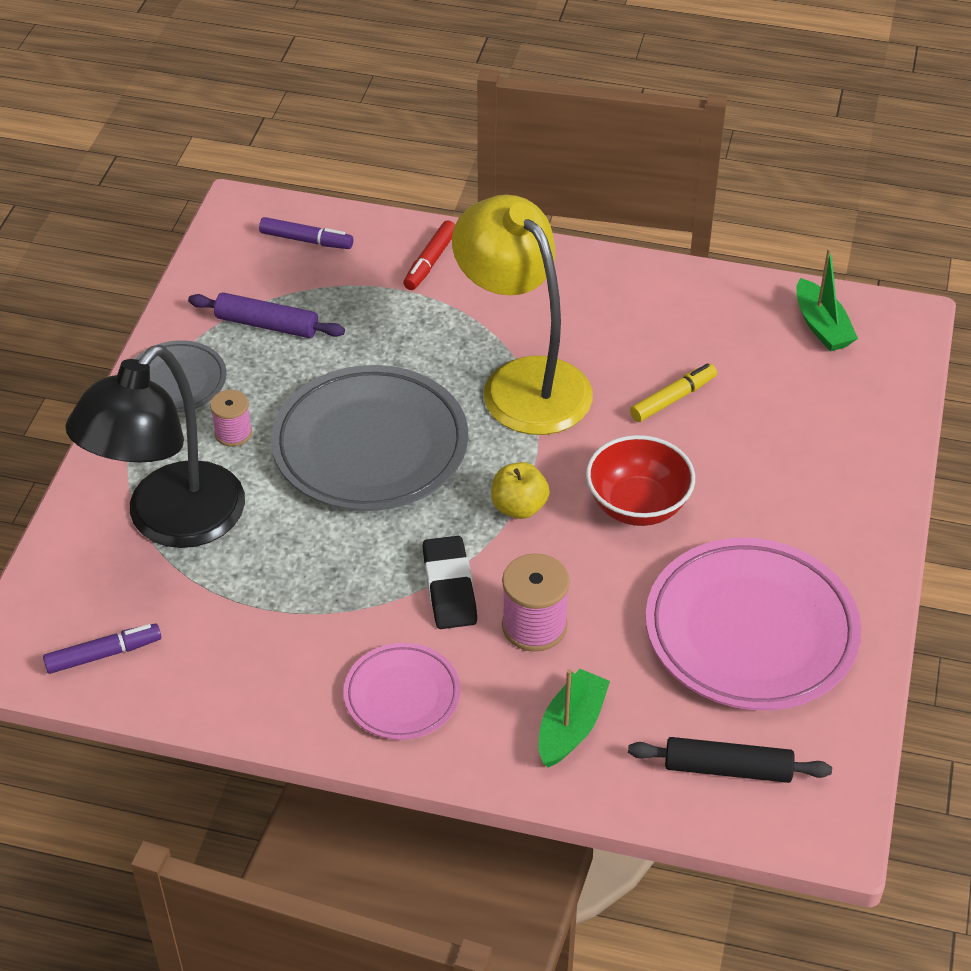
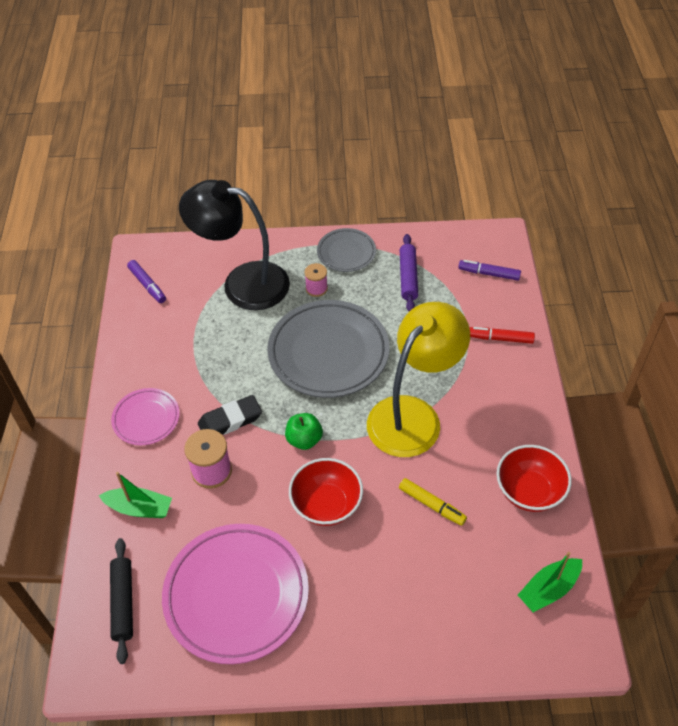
camera: 75 degrees right, 5 degrees up
purple marker [259,217,353,249] -> purple marker turned 105 degrees clockwise [458,260,521,281]
yellow apple [491,462,550,519] -> green apple [285,413,323,450]
none -> red bowl [496,445,572,512]

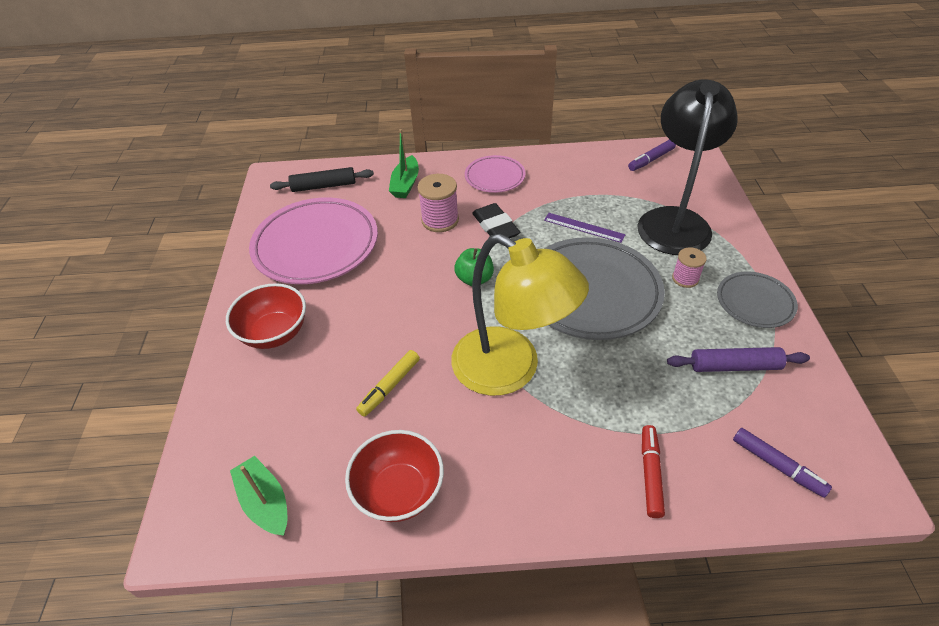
camera: 90 degrees right, 5 degrees down
red bowl [289,458,363,526] -> red bowl moved to [226,283,306,349]
purple marker [458,260,521,281] -> purple marker turned 120 degrees clockwise [733,428,832,498]
none -> purple ruler [544,213,625,243]

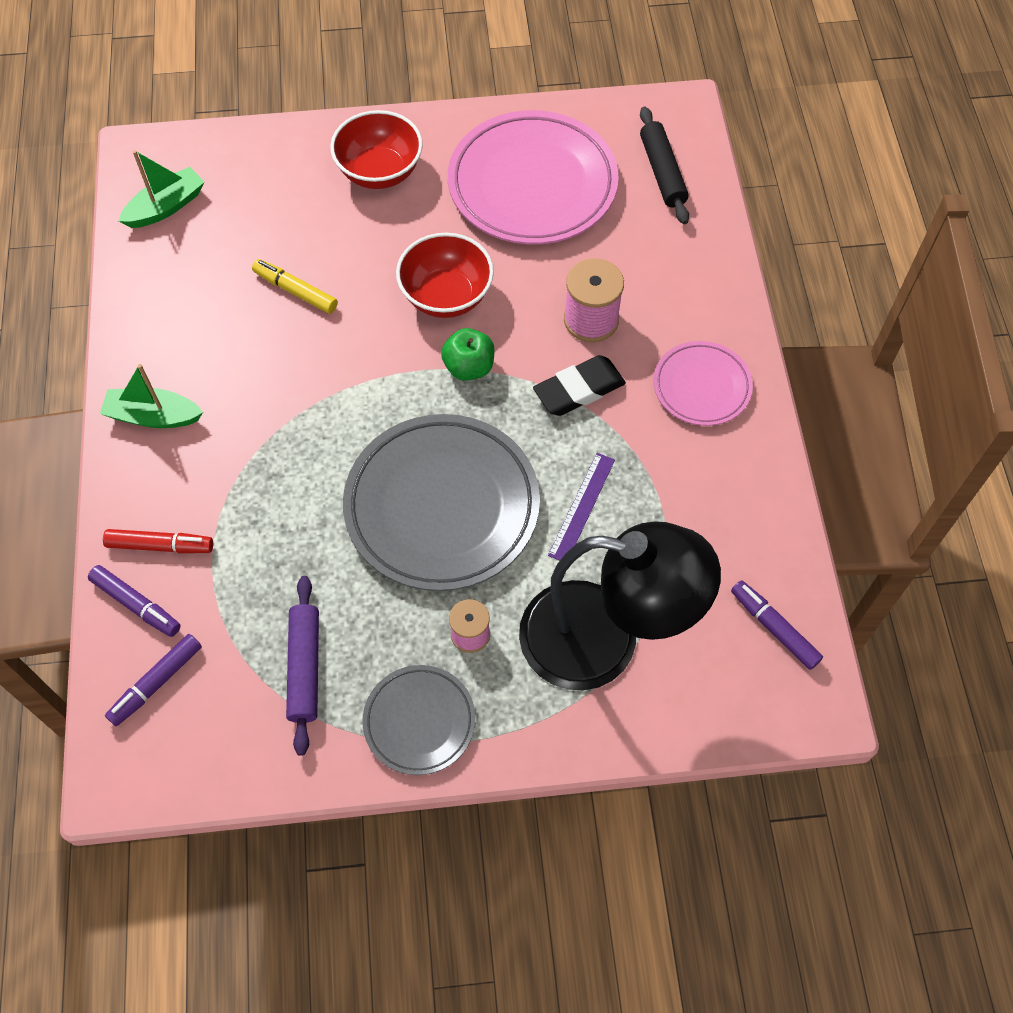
camera: 85 degrees right, 15 degrees up
red bowl [345,430,444,522] -> red bowl moved to [396,233,494,318]
green boat [389,129,419,198] -> green boat moved to [100,364,203,428]
yellow lamp [451,234,589,396] -> none
none -> purple marker [88,565,181,637]

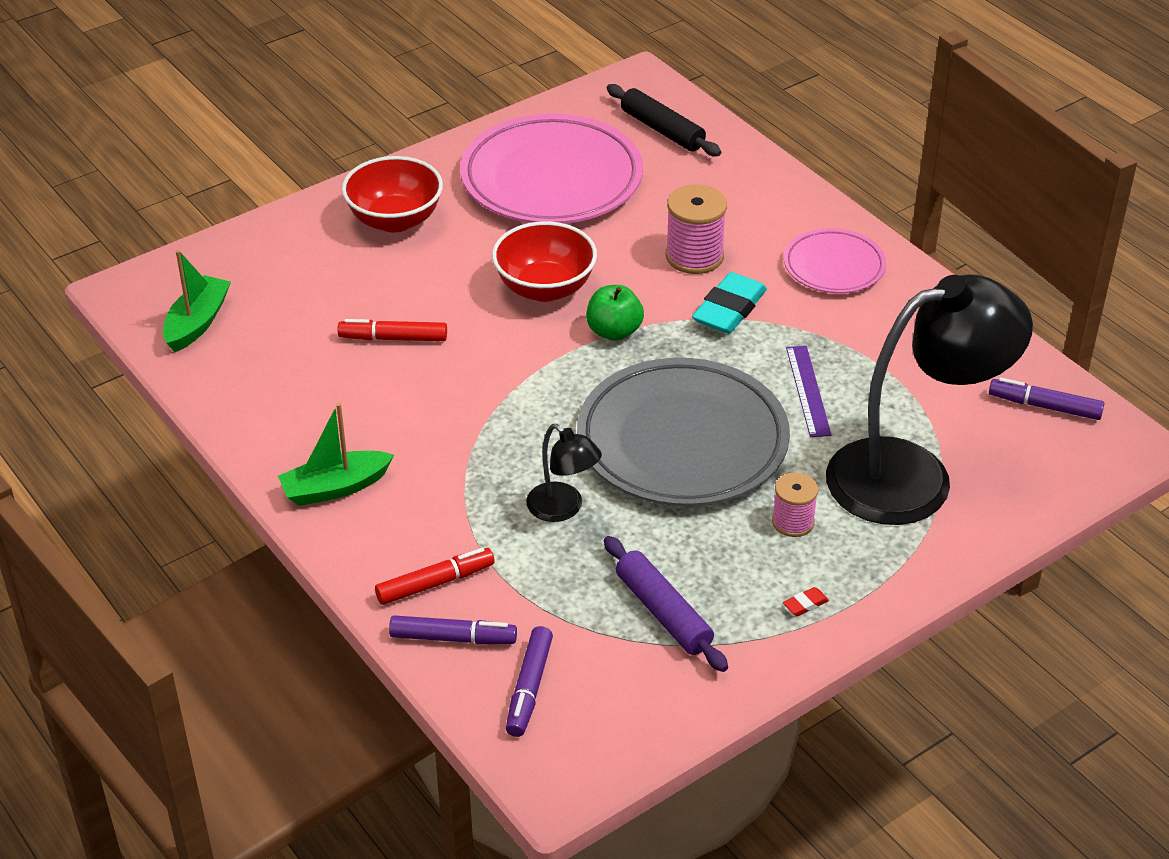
camera: 30 degrees left, 20 degrees down
yellow marker [252,259,338,314] -> red marker [338,319,447,341]
grey plate [362,665,476,775] -> red eraser [783,587,829,616]
black eraser [533,355,626,416] -> turquoise eraser [692,272,767,334]
none -> black lamp [526,424,602,522]

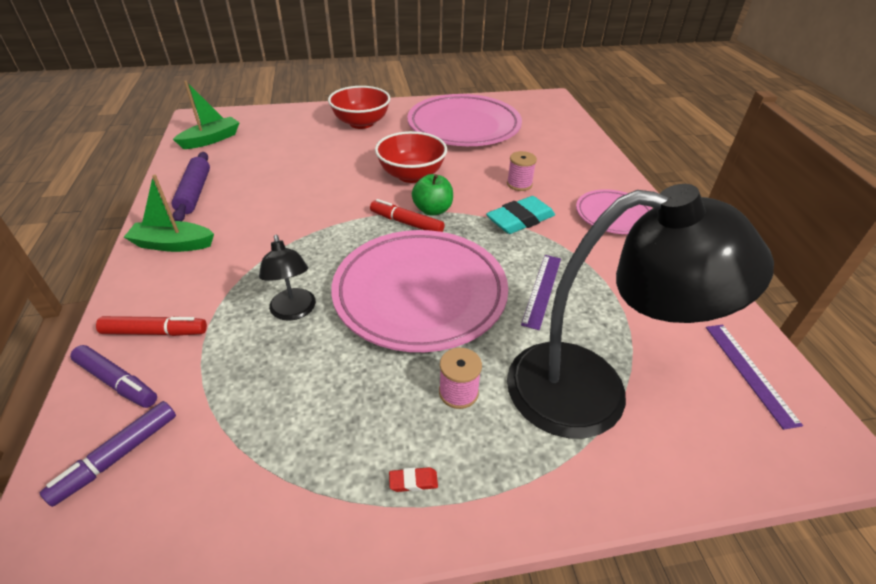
camera: 25 degrees right, 0 degrees up
red marker [338,319,447,341] -> red marker moved to [370,199,444,232]
grey plate [577,358,790,506] -> pink plate [331,230,508,352]
purple rolling pin [604,536,728,672] -> purple rolling pin moved to [172,152,210,221]
black rolling pin [607,84,721,156] -> none
pink spool [666,184,727,274] -> pink spool [507,151,537,191], size x0.63
purple marker [989,377,1104,420] -> purple ruler [706,325,803,430]

